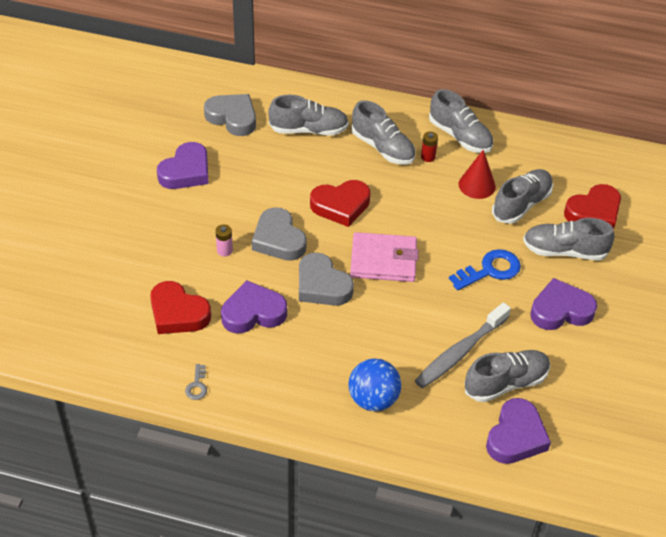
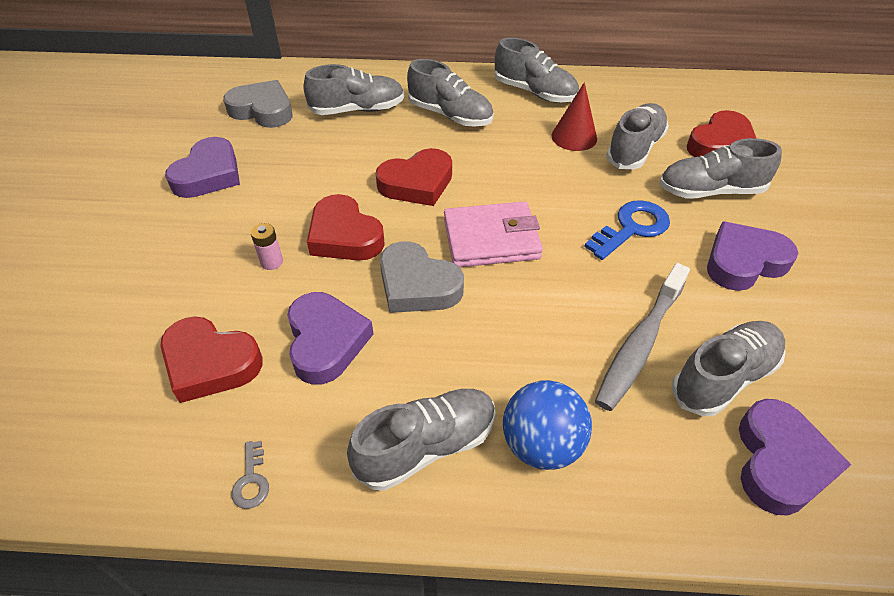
camera: 10 degrees left, 0 degrees up
purple heart [221,280,287,333] -> purple heart turned 105 degrees clockwise [287,292,374,385]
grey heart [252,207,307,261] -> red heart [307,194,385,261]
red battery [421,131,438,162] -> none
none -> grey shoe [347,389,496,491]

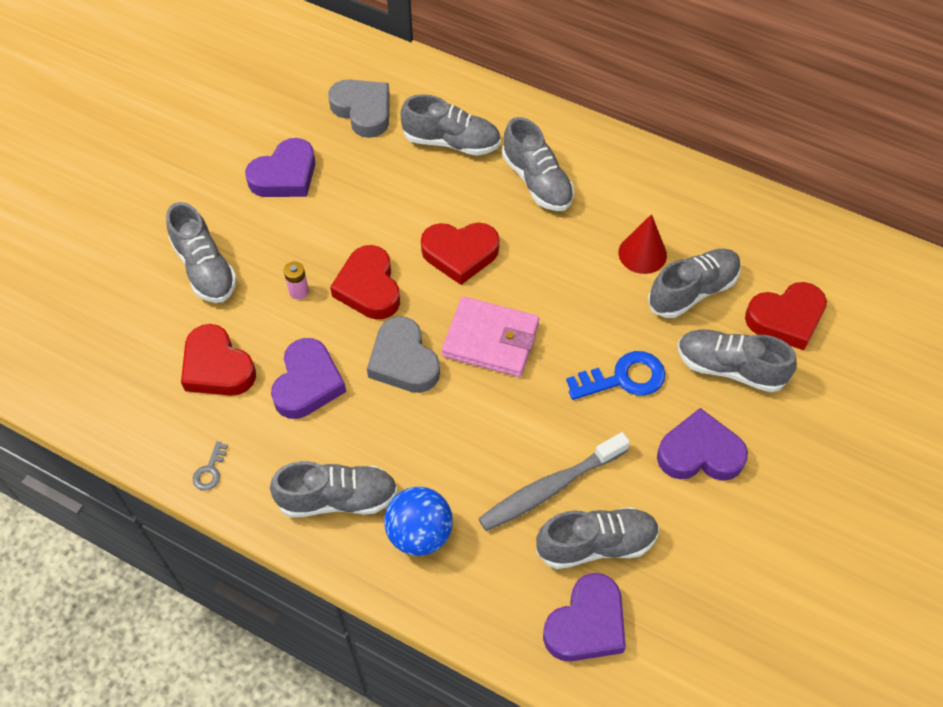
camera: 25 degrees right, 10 degrees up
grey shoe [495,38,579,103] -> grey shoe moved to [166,202,237,303]

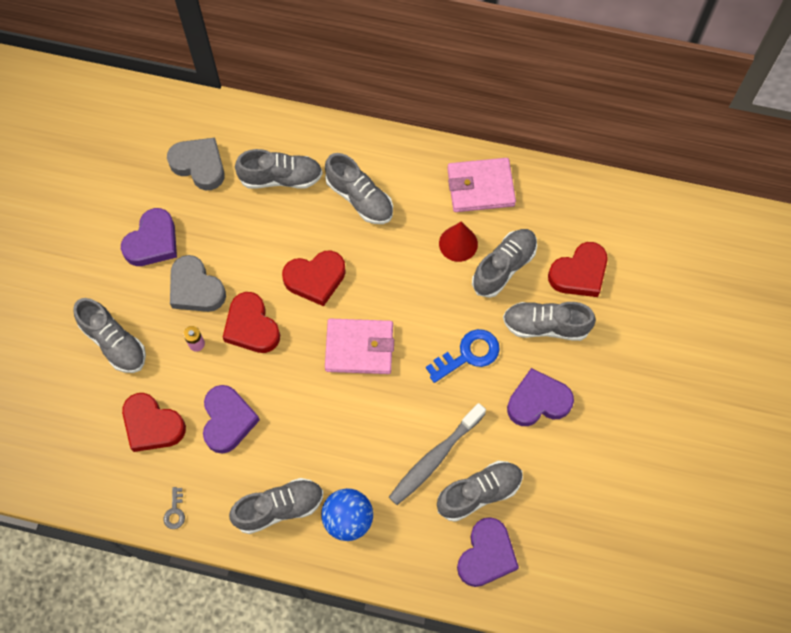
camera: 15 degrees left, 10 degrees up
grey heart [367,316,440,393] -> grey heart moved to [170,255,226,312]
none -> pink wallet [447,158,516,212]

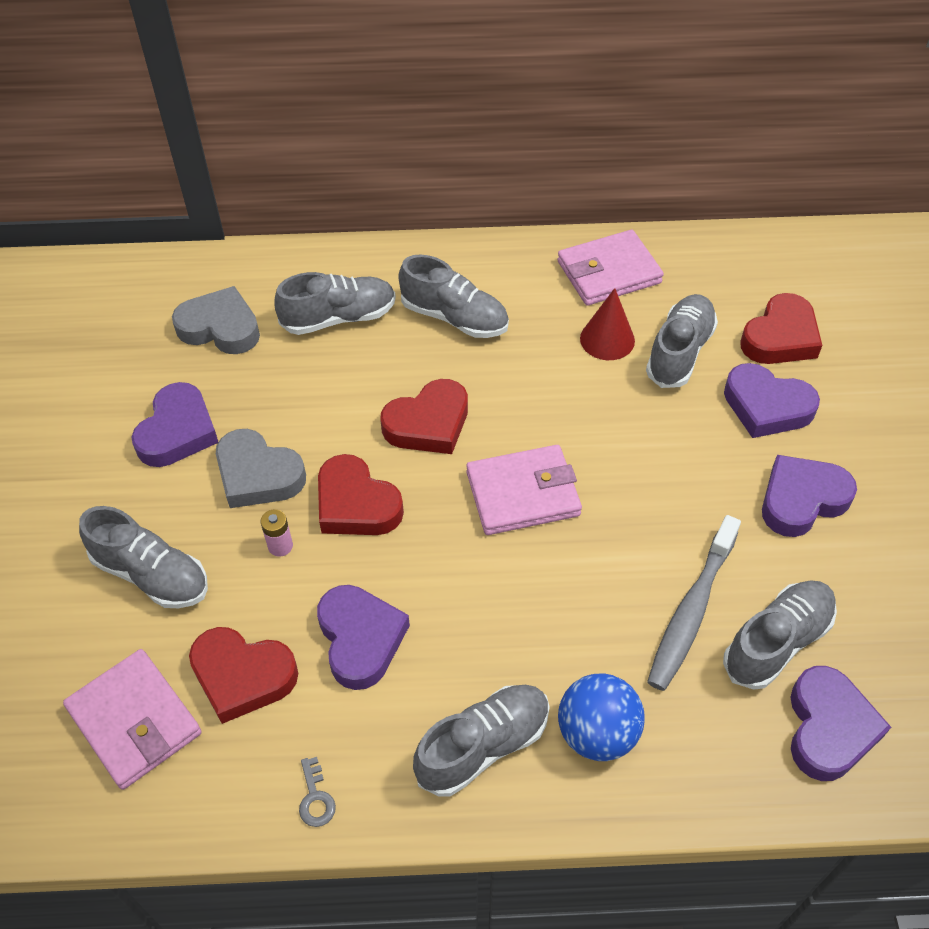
camera: 15 degrees left, 15 degrees down
blue key [426,329,500,383] -> none
grey shoe [503,302,596,341] -> purple heart [724,363,820,438]
none -> pink wallet [63,649,202,790]

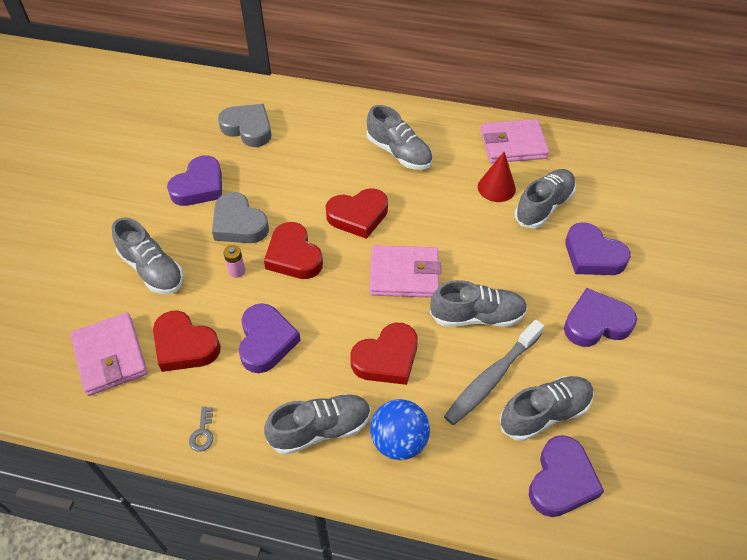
camera: 15 degrees right, 0 degrees up
grey shoe [275,272,396,335] -> grey shoe moved to [430,280,528,327]
red heart [740,293,822,364] -> red heart moved to [350,323,418,385]

